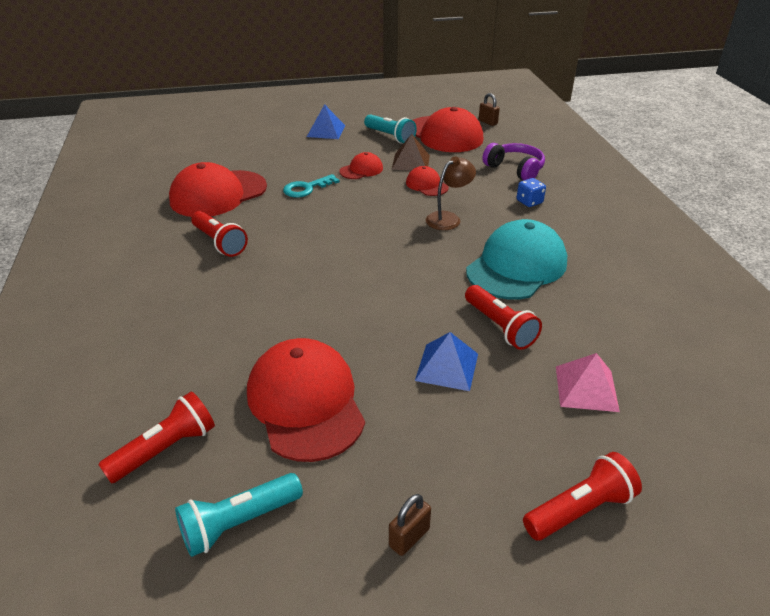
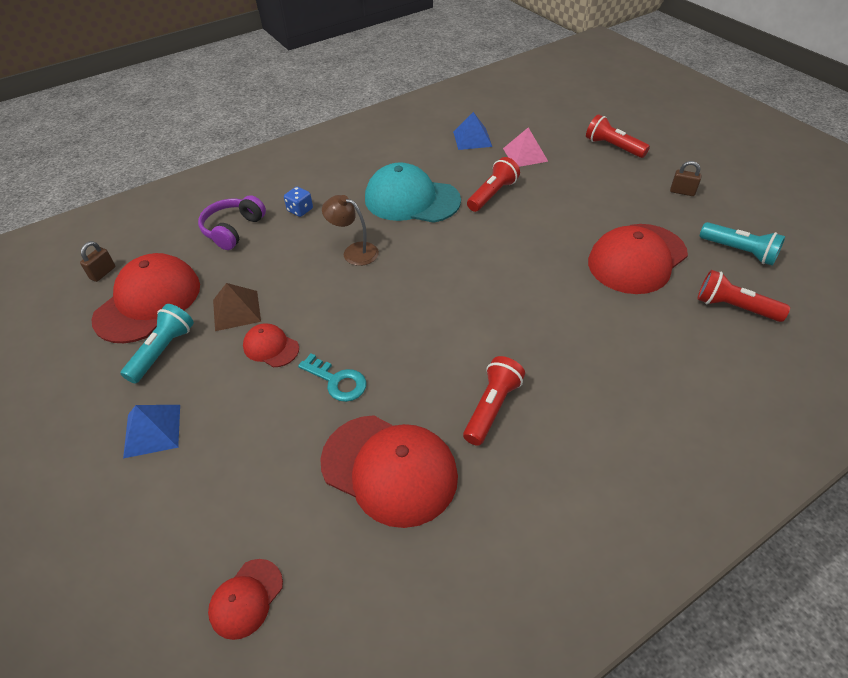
camera: 110 degrees left, 10 degrees up
red cap [406,166,449,196] -> red cap moved to [208,559,283,640]
blue pyramid [415,332,478,391] -> blue pyramid moved to [453,112,492,150]

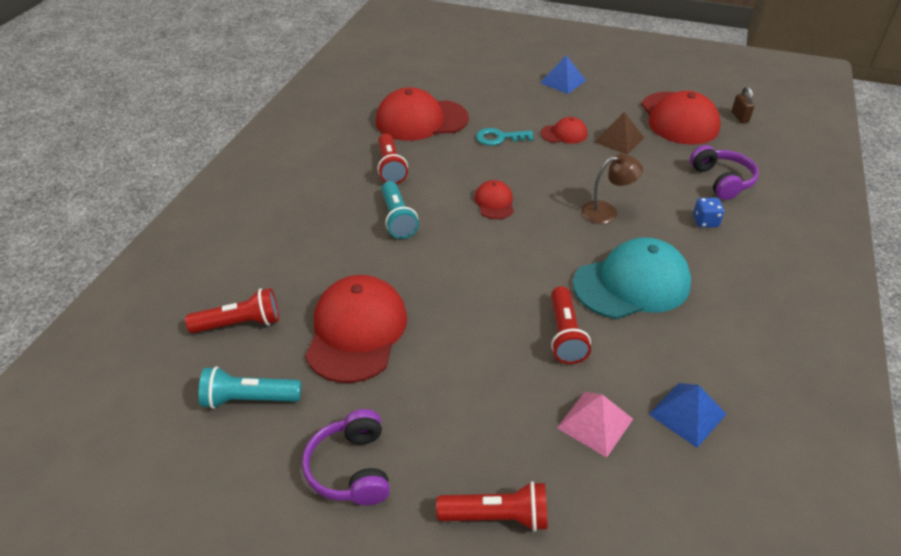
camera: 140 degrees right, 5 degrees down
turquoise flashlight [120,304,194,384] -> turquoise flashlight moved to [381,181,419,239]
red cap [208,559,283,640] -> red cap moved to [475,180,514,219]
brown padlock [670,161,702,196] -> purple headphones [302,409,390,505]

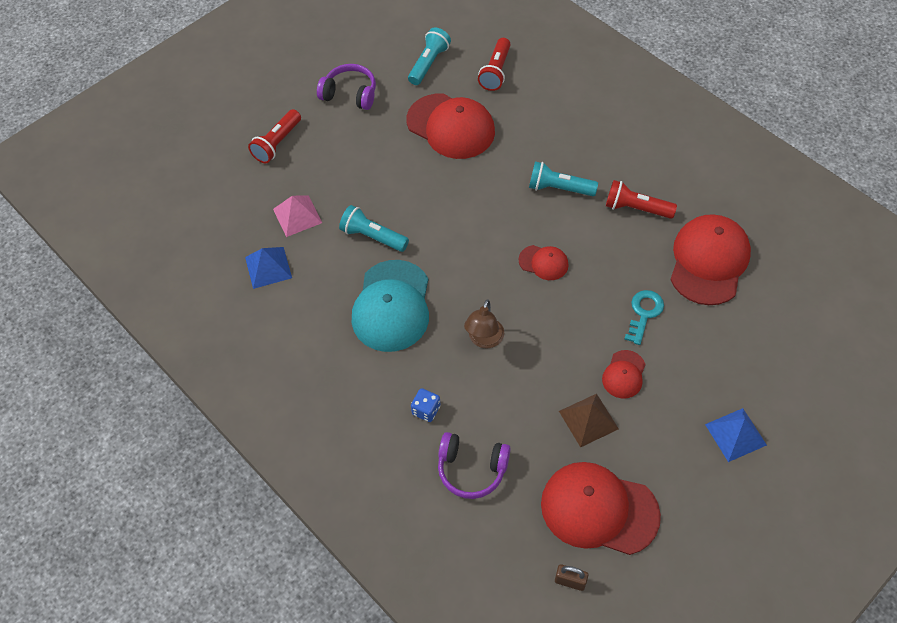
camera: 120 degrees right, 15 degrees up
red flashlight [551,286,591,364] -> turquoise flashlight [339,205,409,252]

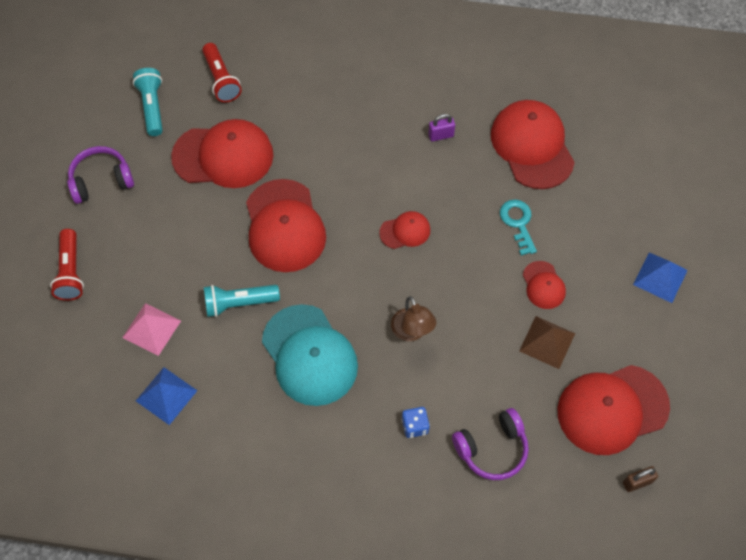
camera: 40 degrees left, 5 degrees up
turquoise flashlight [529,161,598,196] -> none
red flashlight [606,180,677,219] -> purple padlock [428,114,455,141]
none -> red cap [246,179,326,272]

